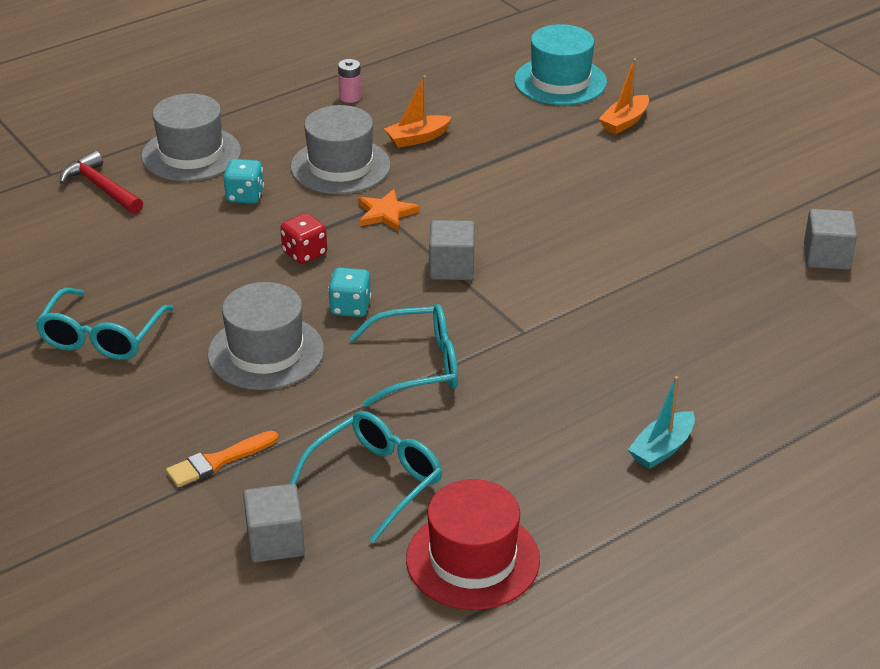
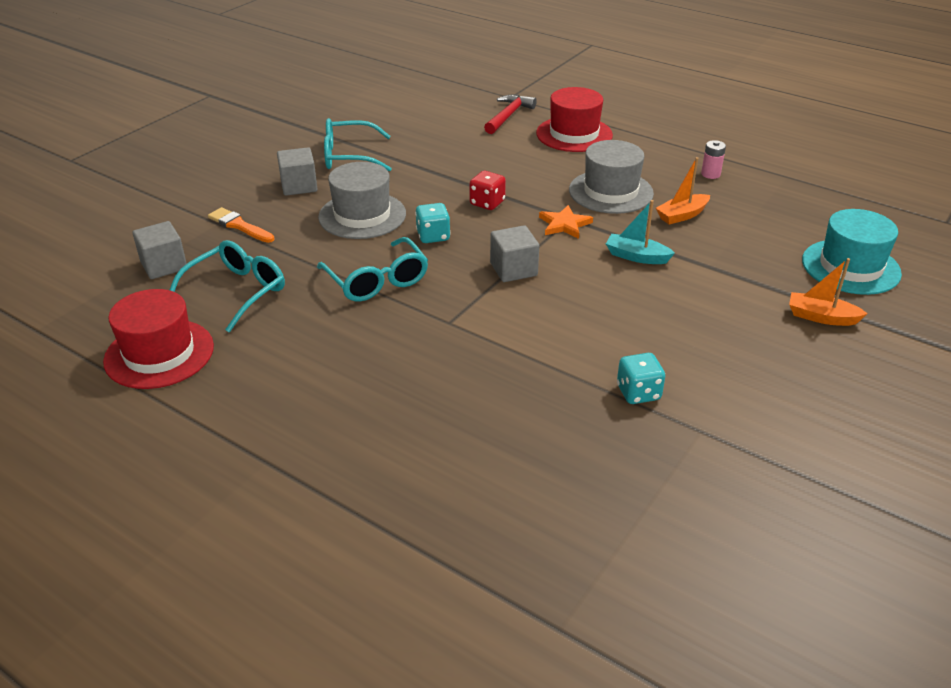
camera: 70 degrees right, 0 degrees up
grey hat [141,93,241,182] -> red hat [536,87,613,152]
turquoise dice [224,159,264,204] -> turquoise dice moved to [617,353,665,404]
turquoise glasses [290,411,442,543] -> turquoise glasses turned 75 degrees counterclockwise [170,240,285,332]
orange boat [384,75,452,148] -> orange boat turned 75 degrees counterclockwise [656,157,710,225]
turquoise boat [628,376,695,469] -> turquoise boat moved to [606,200,675,264]
grey cube [804,209,857,270] -> grey cube moved to [277,147,317,196]

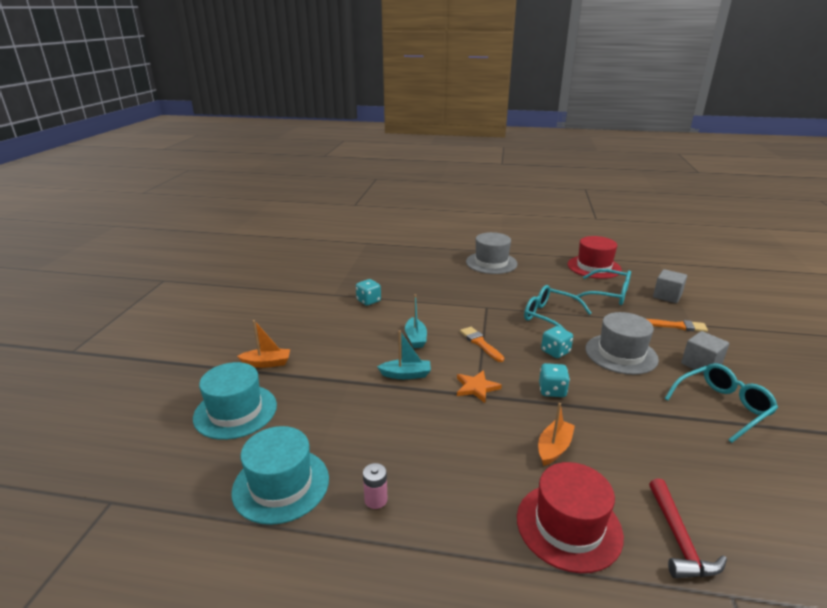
camera: 155 degrees right, 10 degrees down
turquoise glasses [170,240,285,332] -> turquoise glasses turned 75 degrees counterclockwise [576,269,631,305]
red dice [469,171,506,210] -> turquoise dice [539,363,570,397]
grey cube [490,225,539,282] -> orange brush [460,327,504,362]
grey hat [569,140,654,214] -> grey hat moved to [466,232,517,274]
orange boat [656,157,710,225] -> orange boat moved to [538,403,575,466]
none -> turquoise hat [231,426,329,525]
none -> turquoise boat [405,294,427,348]

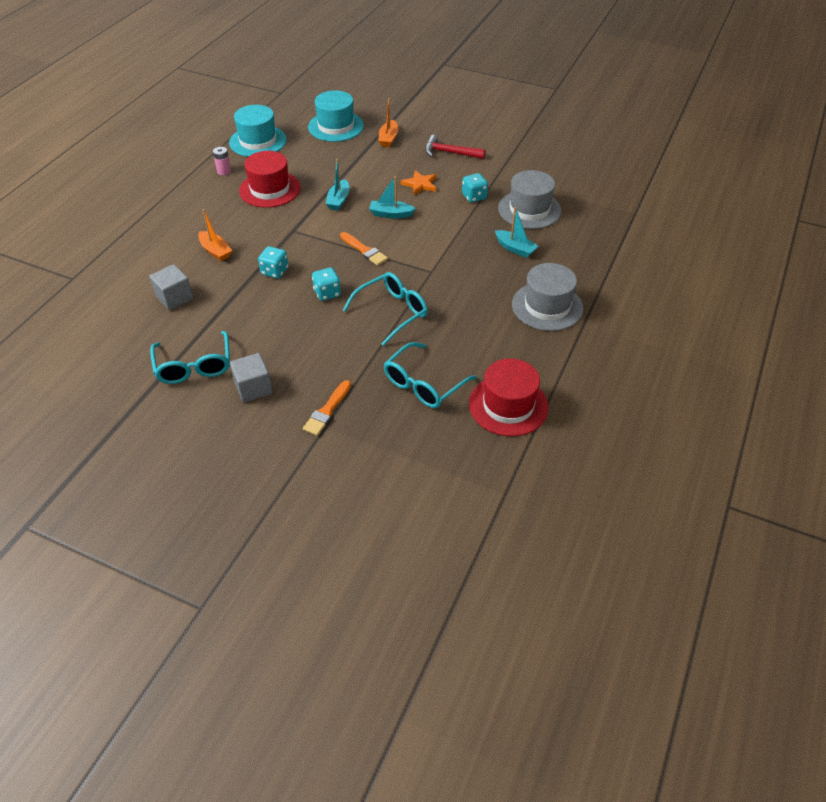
camera: 105 degrees right, 20 degrees up
orange star [457,370,502,403] -> orange star moved to [401,170,436,195]
orange brush [460,327,504,362] -> orange brush turned 60 degrees clockwise [340,232,388,266]
red hat [517,462,624,573] -> red hat moved to [239,151,301,208]
grey hat [585,312,659,375] -> grey hat moved to [498,170,561,229]
red hammer [649,479,727,578] -> red hammer moved to [425,135,485,159]
grey cube [653,269,687,303] -> grey cube moved to [149,264,193,310]
none -> turquoise boat [495,207,538,258]

